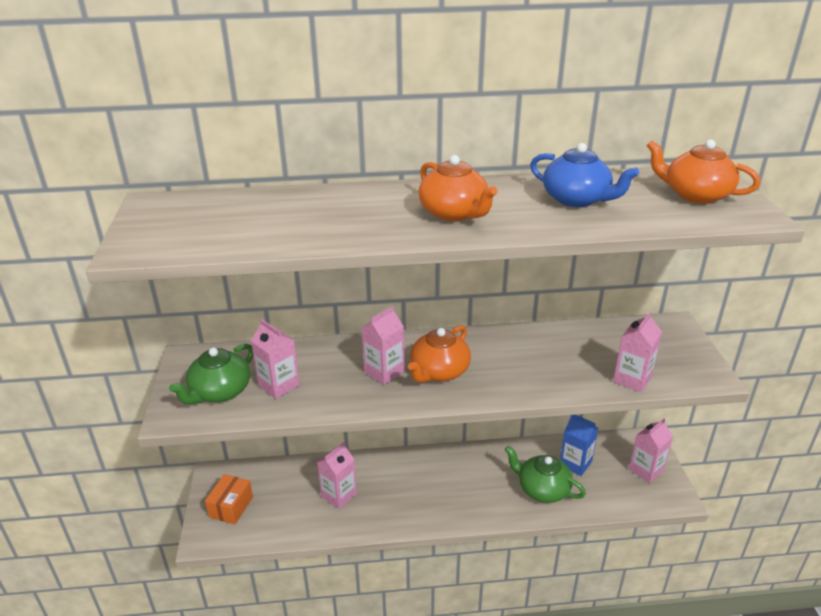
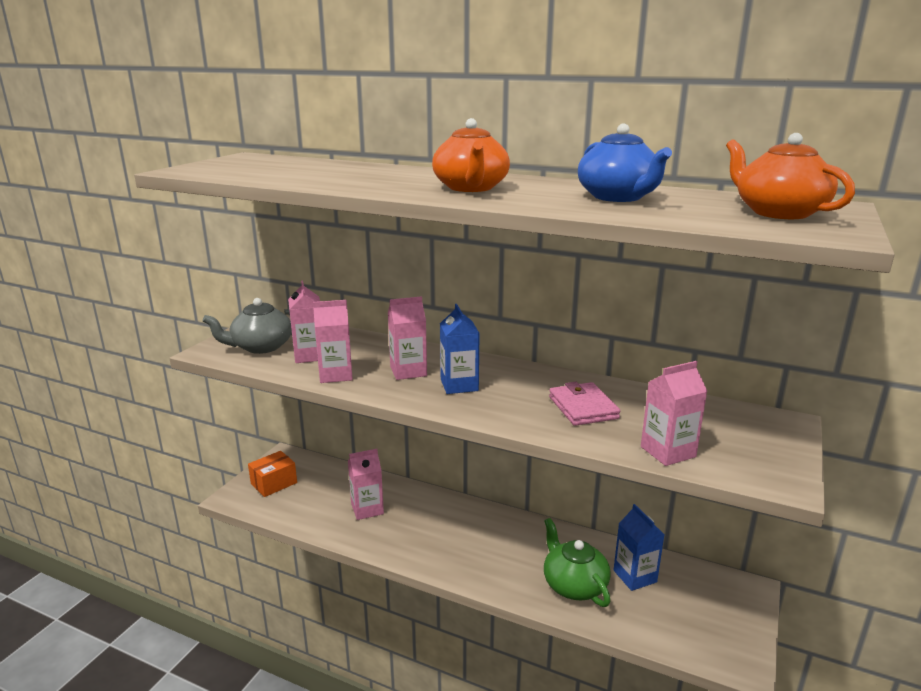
camera: 30 degrees right, 10 degrees down
green teapot [169,344,253,404] -> grey teapot [202,298,292,354]
orange teapot [408,325,471,383] -> blue carton [440,304,480,394]
pink carton [629,419,673,483] -> pink carton moved to [313,300,353,383]
none -> pink wallet [549,382,620,426]

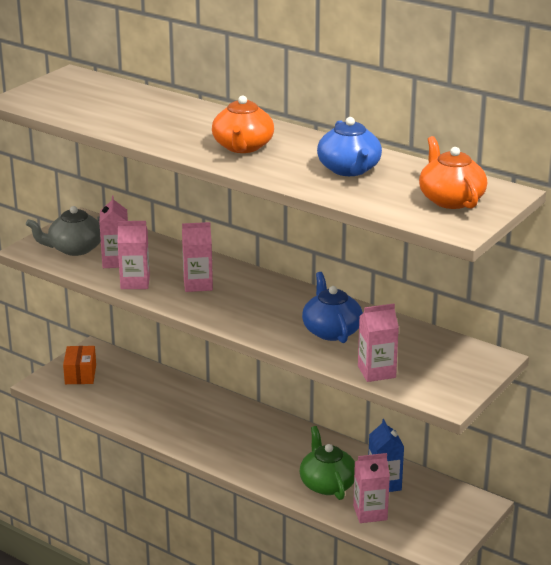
camera: 10 degrees right, 5 degrees up
orange box [248,451,297,497] -> orange box turned 60 degrees counterclockwise [63,346,96,384]
pink carton [348,449,384,520] -> pink carton moved to [353,453,390,523]
blue carton [440,304,480,394] -> none
pink wallet [549,382,620,426] -> blue teapot [302,272,363,343]

